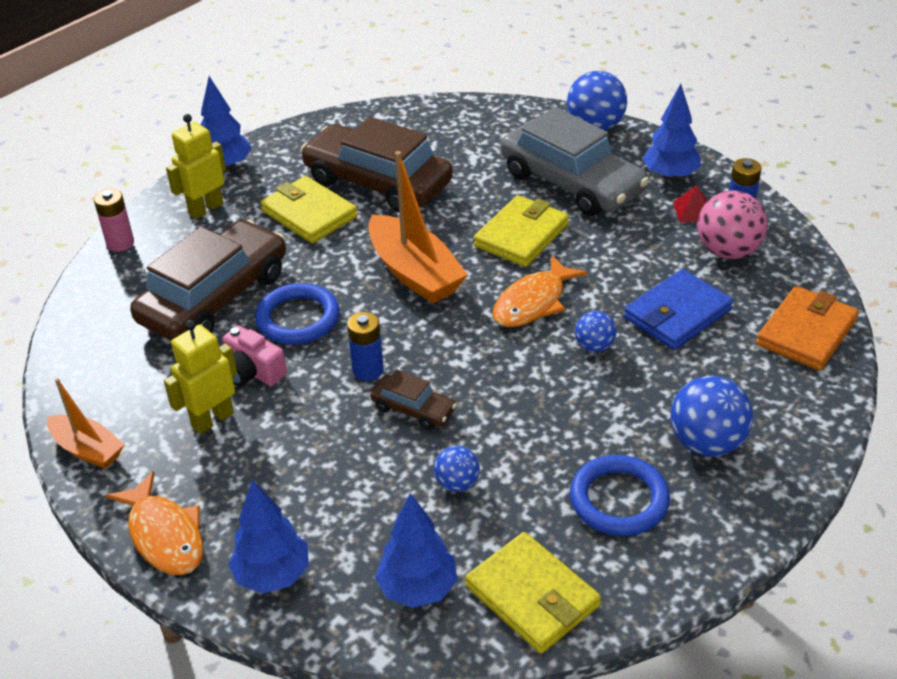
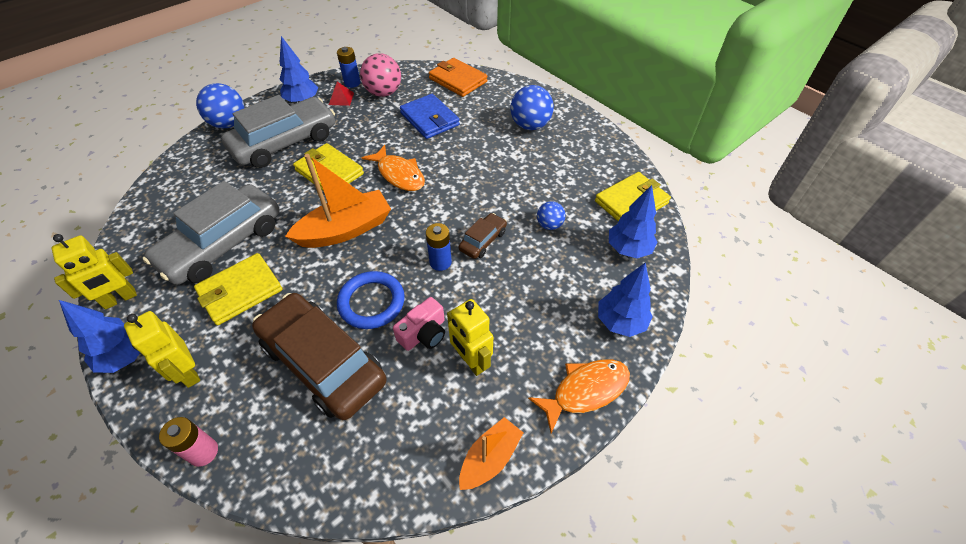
camera: 85 degrees left, 10 degrees up
brown car [301,117,453,212] -> grey car [143,181,280,285]
blue ring [570,455,670,536] -> none
blue ball [575,311,617,352] -> none
none -> yellow robot [51,234,137,310]

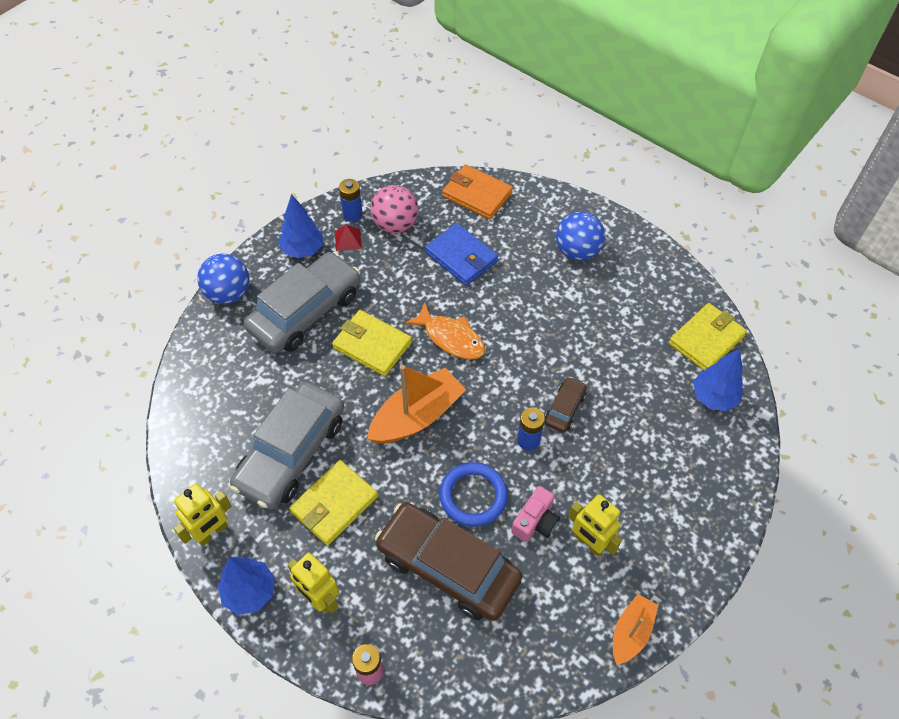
camera: 10 degrees left, 5 degrees up
orange fish [528,359,630,433] -> none
blue ball [537,201,565,230] -> none
blue tree [598,262,653,337] -> none

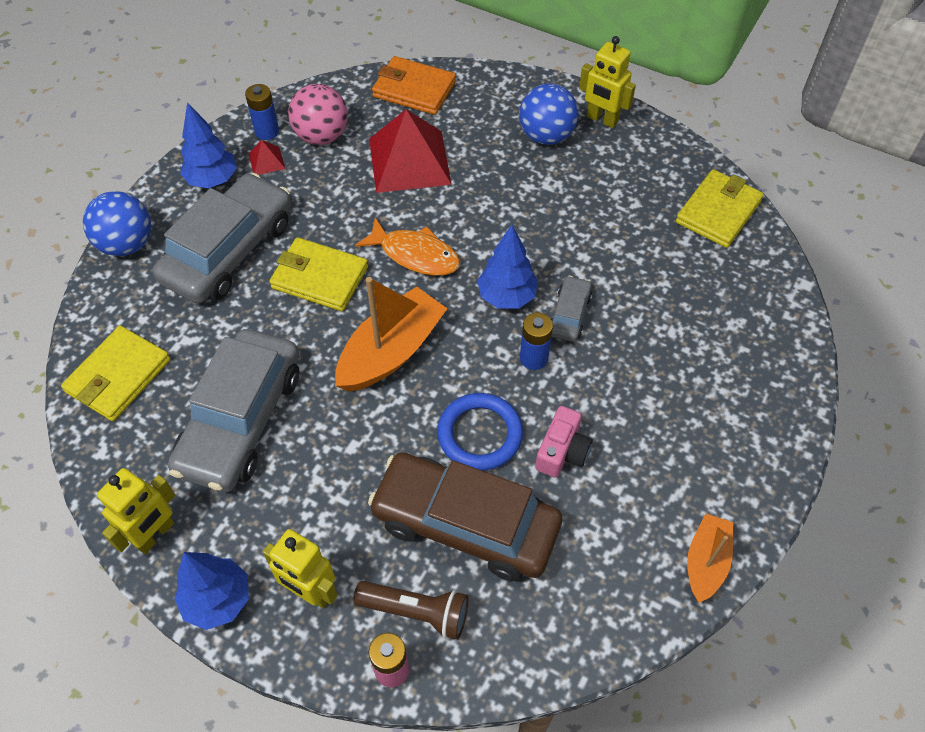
camera: 10 degrees left, 0 degrees up
yellow wallet [289,460,378,546] -> yellow wallet moved to [61,326,170,421]
blue wallet [425,223,498,286] -> red pyramid [369,109,452,193]
brown car [545,377,587,433] -> grey car [551,276,592,342]
yellow robot [568,494,622,557] -> yellow robot moved to [579,36,636,128]
blue tree [693,349,743,411] -> blue tree moved to [477,225,538,309]
none -> brown flashlight [353,581,469,639]

